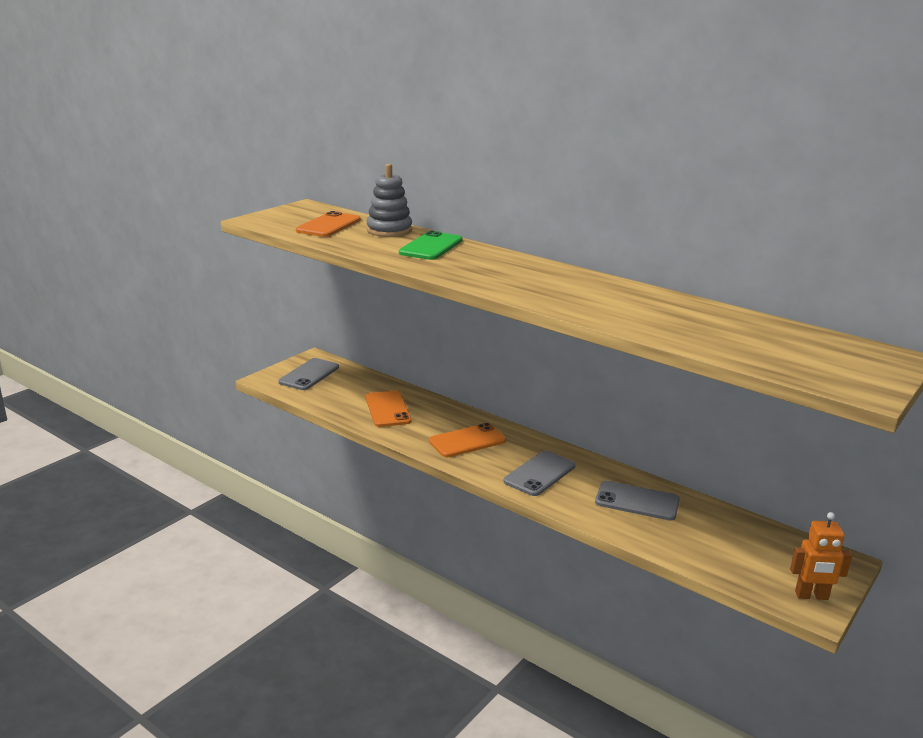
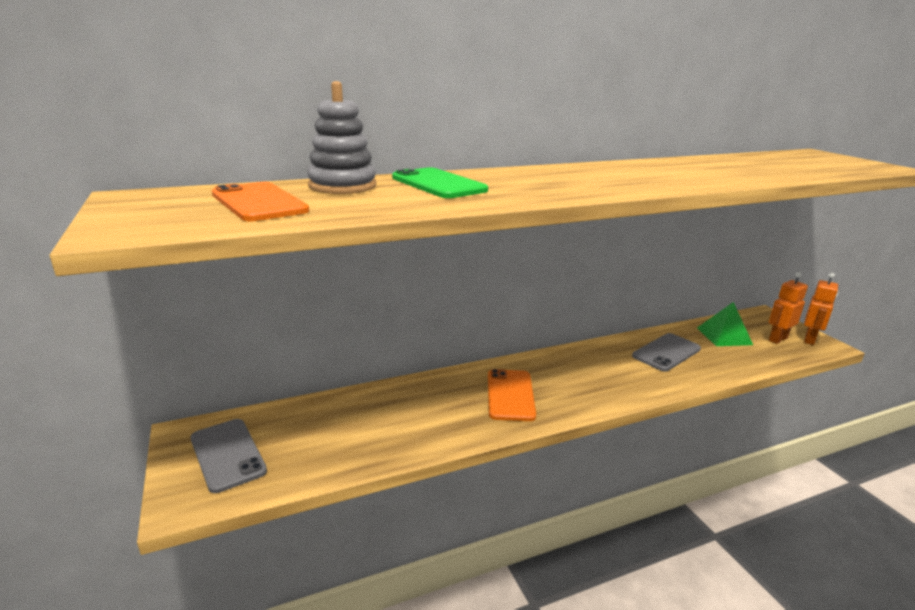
camera: 60 degrees left, 0 degrees up
orange phone [365,390,412,427] -> none
grey phone [504,450,576,496] -> none
none -> green pyramid [697,302,753,346]
none -> orange robot [769,272,808,344]

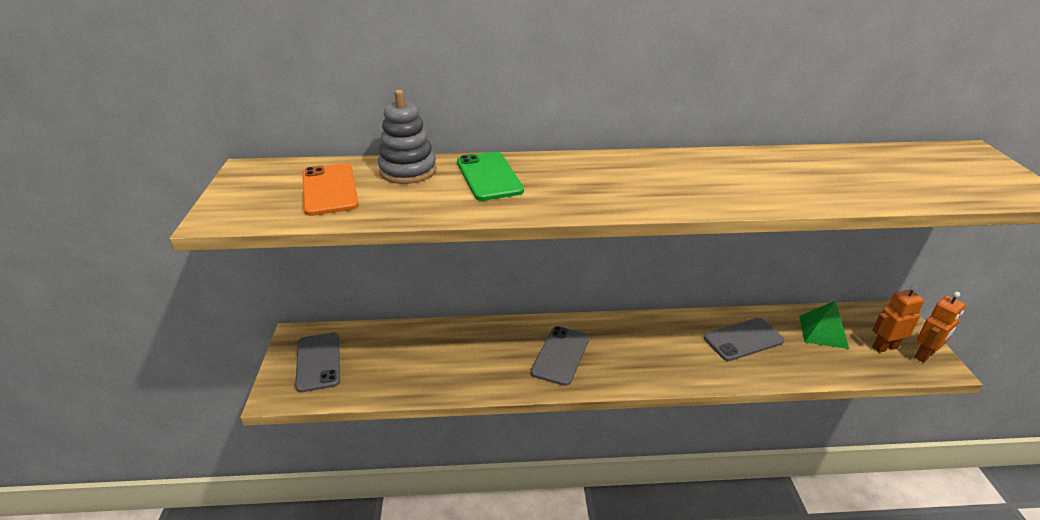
camera: 20 degrees right, 10 degrees up
orange phone [488,369,536,421] -> grey phone [531,326,589,386]

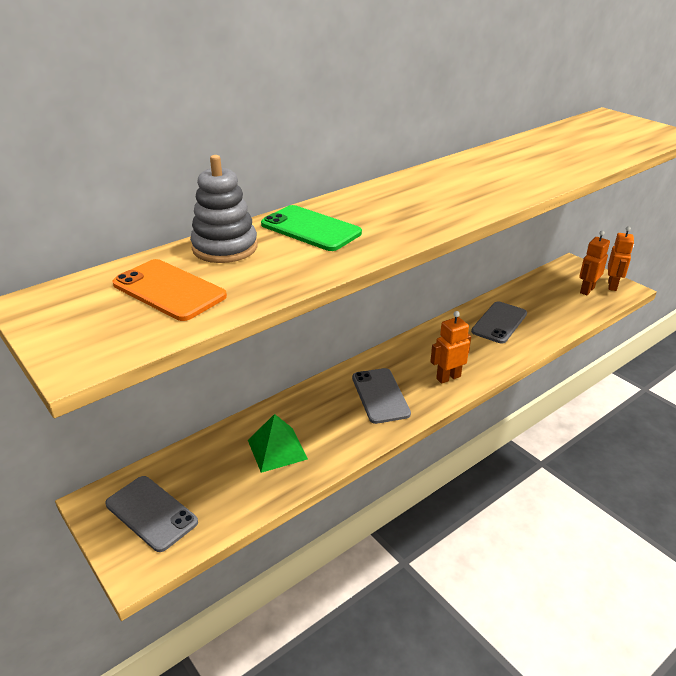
camera: 35 degrees left, 0 degrees up
green pyramid [799,300,849,349] -> green pyramid moved to [248,414,308,473]
none -> orange robot [430,311,471,384]

